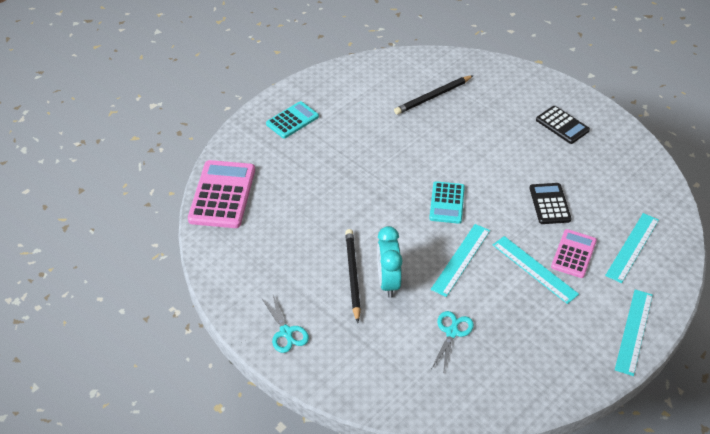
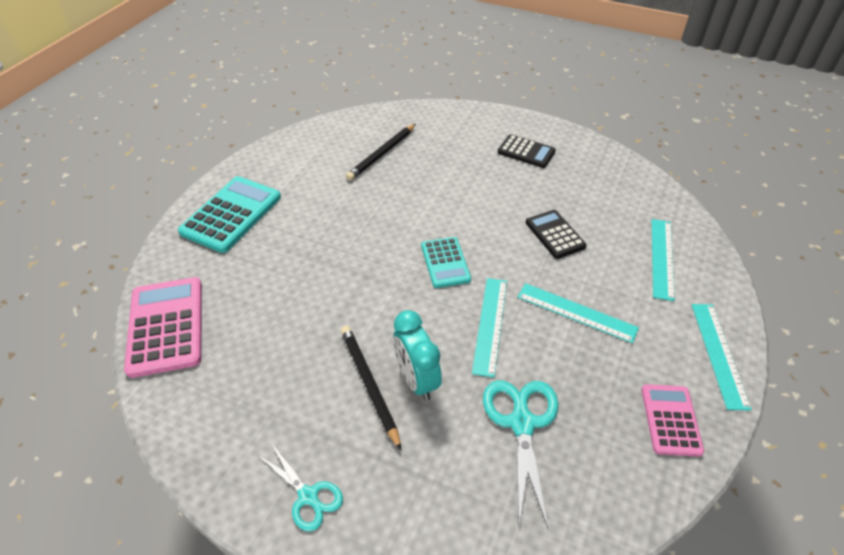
camera: 20 degrees left, 0 degrees up
turquoise calculator [266,101,319,138] -> turquoise calculator [178,176,281,253], size x1.65
turquoise scissors [431,311,474,374] -> turquoise scissors [483,380,558,528], size x1.59
pink calculator [551,229,597,278] -> pink calculator moved to [641,384,704,457]

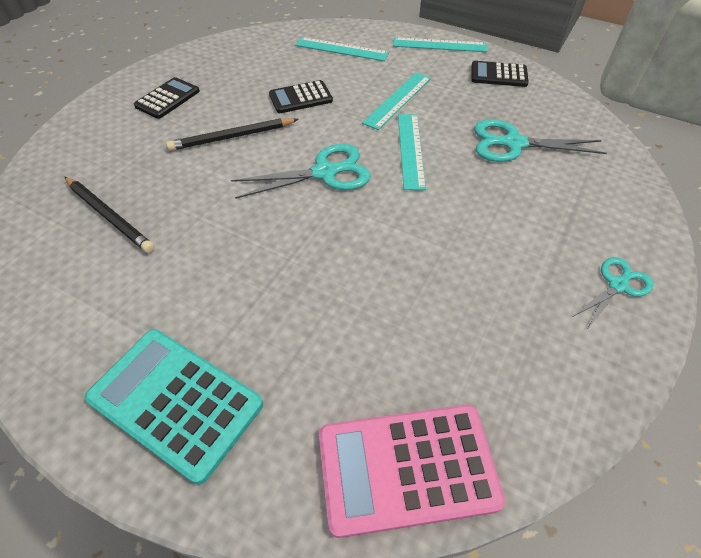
camera: 85 degrees left, 5 degrees up
black pencil [341,326,401,450] -> black pencil moved to [166,118,299,151]
turquoise clock [393,310,442,401] -> none
turquoise calculator [421,237,471,288] -> turquoise scissors [231,144,371,199]
turquoise ruler [472,278,507,378] -> turquoise ruler turned 75 degrees clockwise [398,114,426,190]
pink calculator [641,384,704,457] -> black calculator [471,61,529,87]

